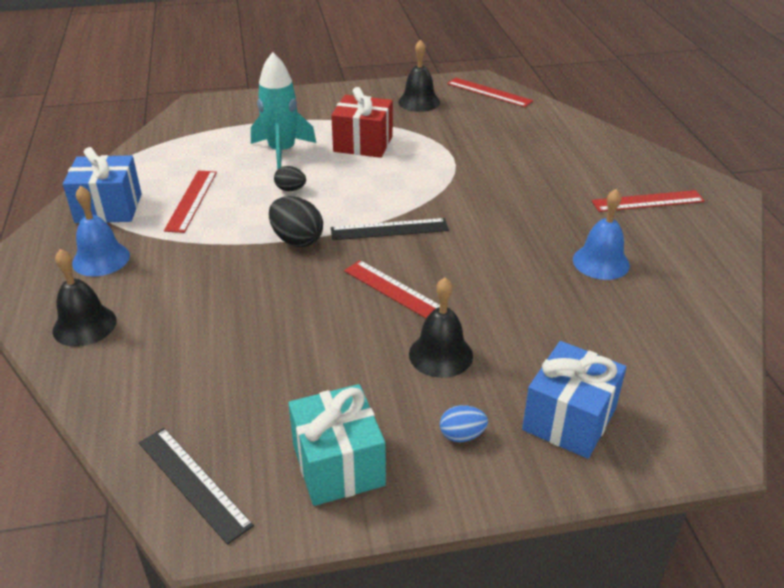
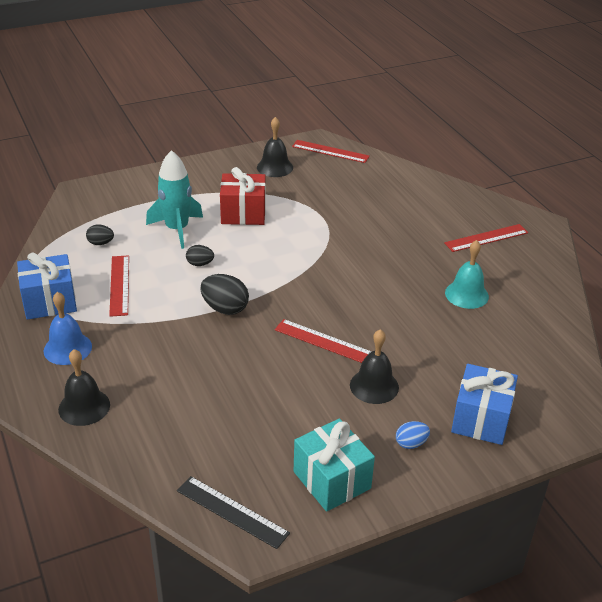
camera: 15 degrees left, 0 degrees up
black ruler [331,218,449,240] -> none
blue bell [573,189,630,280] -> turquoise bell [445,240,489,309]
none -> black egg [86,224,114,245]

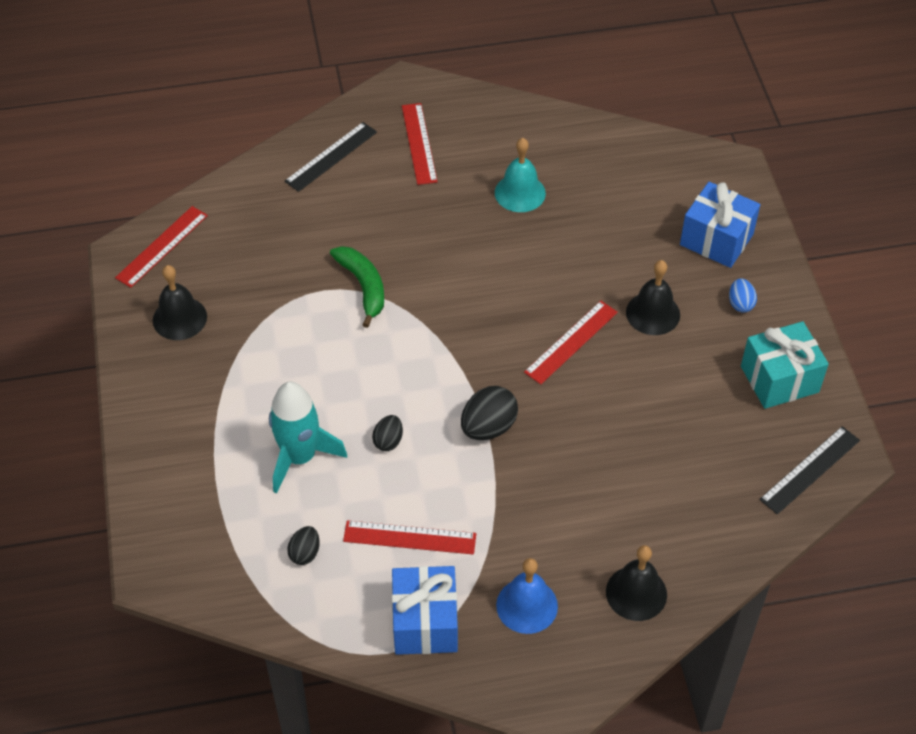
camera: 75 degrees left, 15 degrees up
red gift [220,167,266,225] -> none
none -> black ruler [285,122,377,192]
none -> green banana [330,246,384,328]

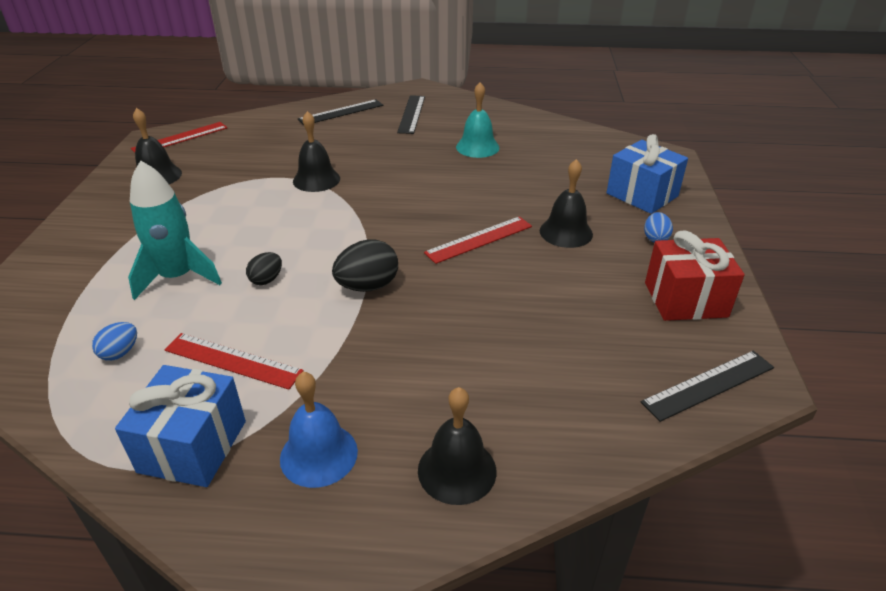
camera: 15 degrees right, 15 degrees down
black egg [287,526,320,565] -> blue egg [92,322,137,361]
green banana [330,246,384,328] -> black bell [293,111,340,192]
red ruler [402,103,438,185] -> black ruler [397,95,425,134]
turquoise gift [741,321,829,409] -> red gift [645,230,745,321]

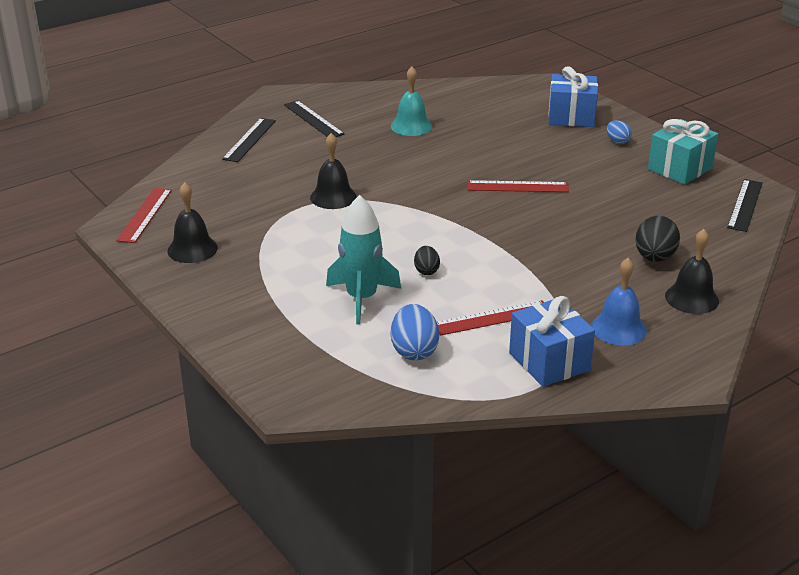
camera: 40 degrees left, 5 degrees down
blue egg [92,322,137,361] -> blue egg [391,304,439,360], size x1.70
black egg [332,239,398,292] -> black egg moved to [635,216,680,262]
red ruler [424,216,532,264] -> red ruler turned 75 degrees clockwise [468,180,569,192]
black bell [540,159,593,248] -> none
red gift [645,230,745,321] -> turquoise gift [648,119,718,185]

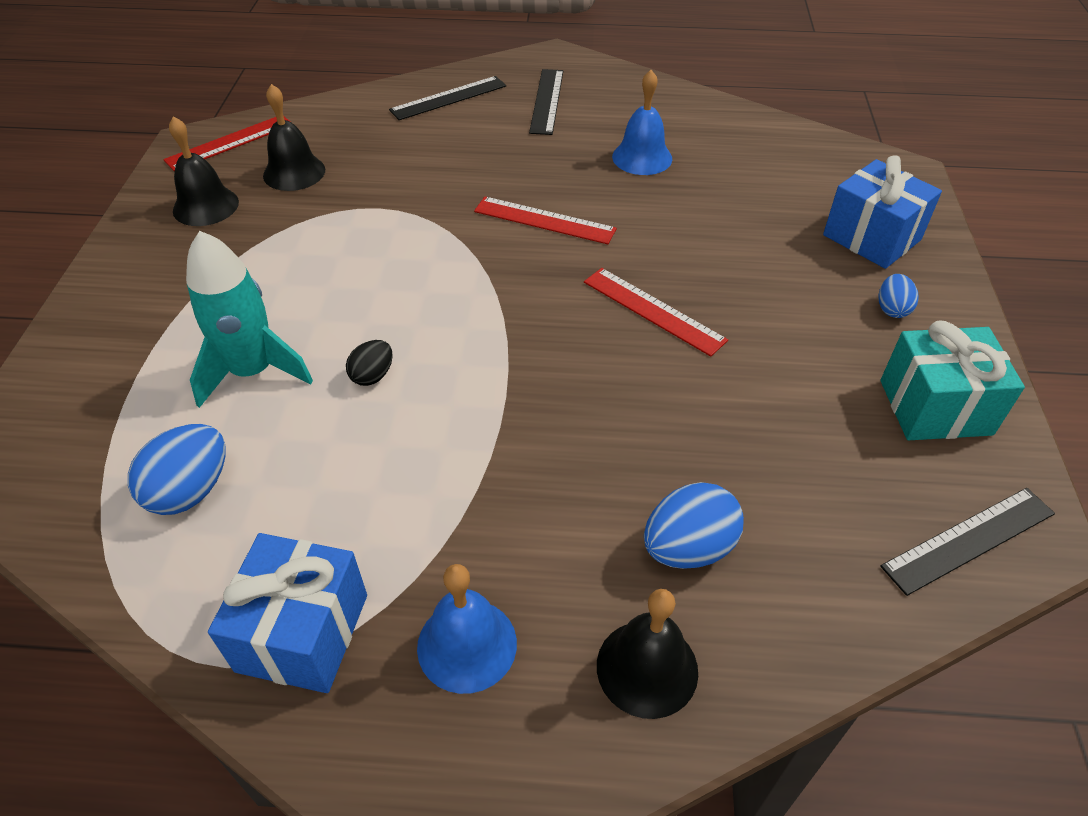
camera: 40 degrees right, 15 degrees up
black bell [310,133,357,209] -> black bell moved to [263,84,325,191]
turquoise bell [391,67,432,136] -> blue bell [612,70,672,175]
red ruler [436,300,544,336] -> red ruler moved to [474,197,617,244]
black egg [635,216,680,262] -> blue egg [644,482,744,569]

